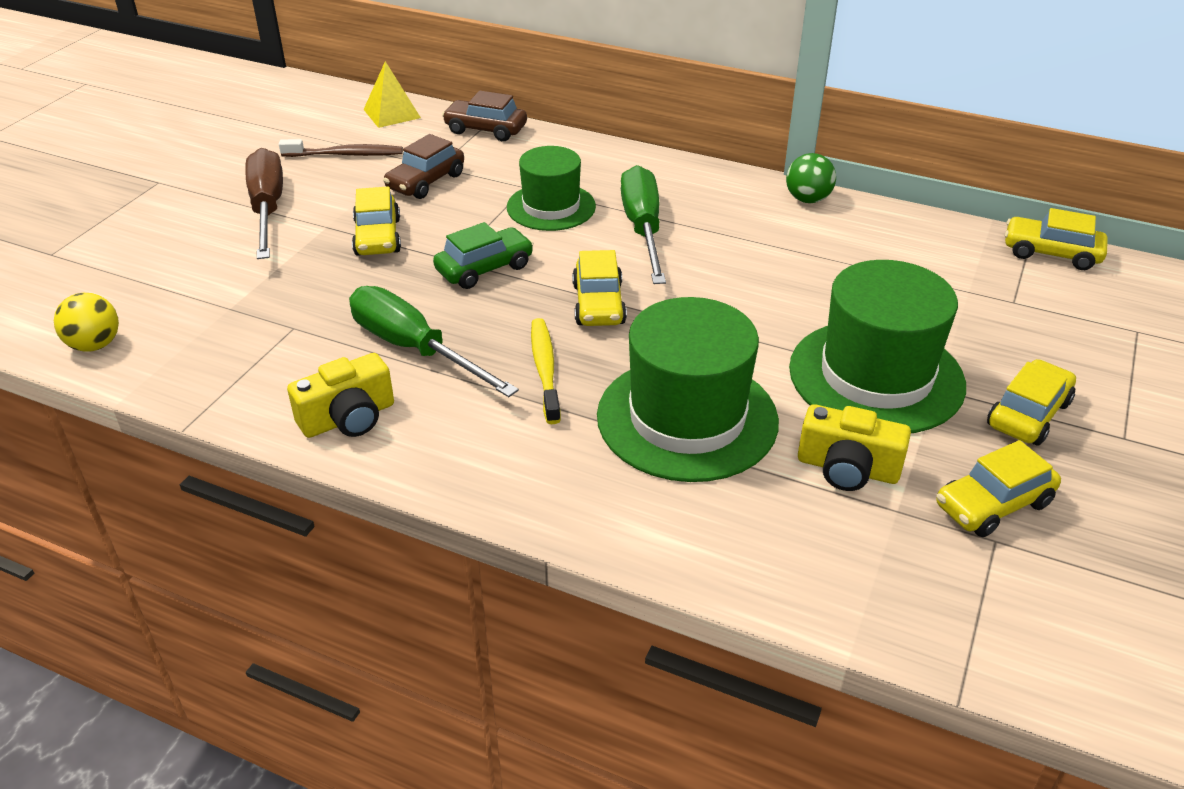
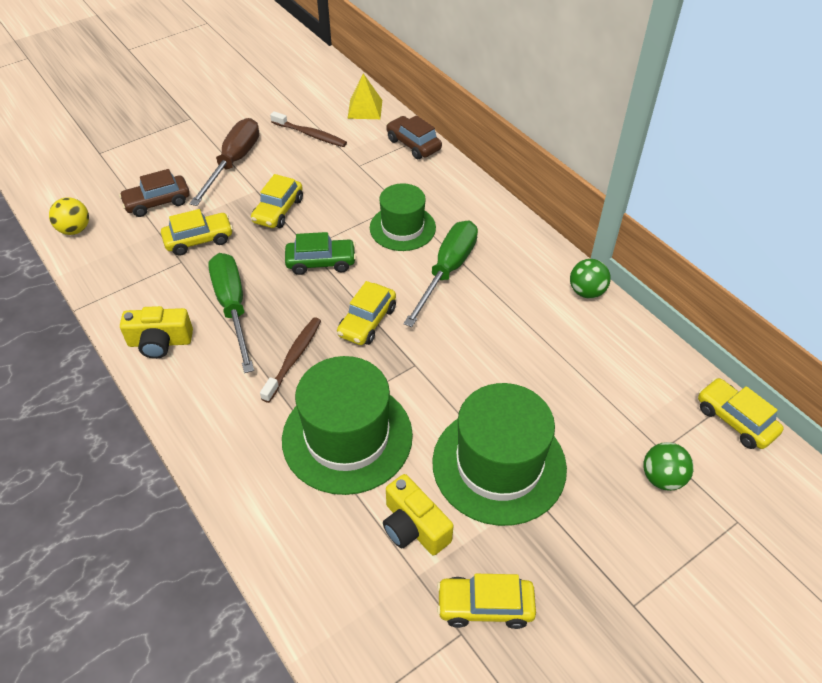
camera: 30 degrees right, 10 degrees up
brown car [383,134,464,199] -> brown car moved to [119,169,190,217]
yellow toothbrush [531,318,561,424] -> brown toothbrush [260,317,321,403]
yellow car [987,359,1076,445] -> yellow car moved to [161,209,233,256]
none -> green ball [643,442,694,491]

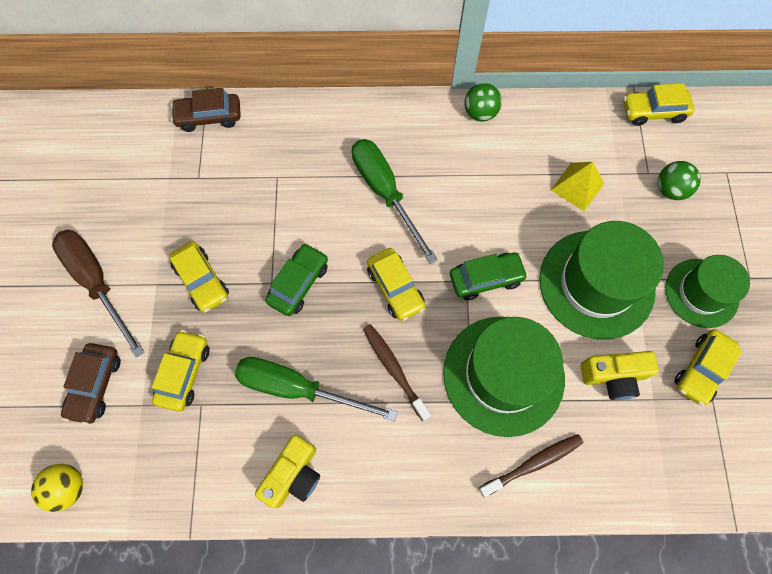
camera: 55 degrees left, 20 degrees up
brown toothbrush [270,111,347,147] -> brown toothbrush moved to [479,434,583,497]
yellow pyramid [347,73,382,119] -> yellow pyramid moved to [551,162,605,211]
green hat [370,183,436,251] -> green hat moved to [665,255,750,328]
none -> green car [450,252,528,300]

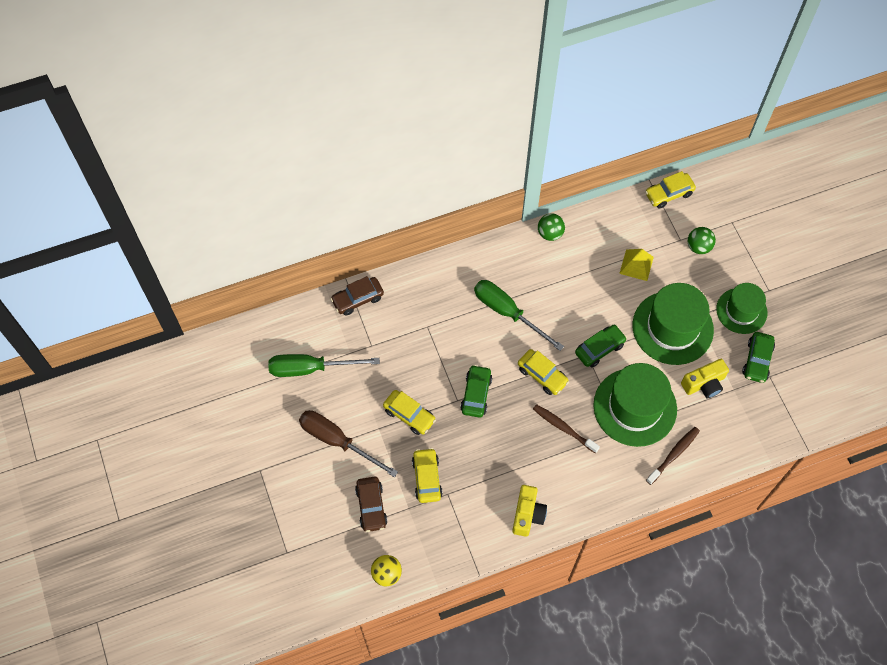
camera: 20 degrees left, 5 degrees down
green screwdriver [234,357,398,421] -> green screwdriver moved to [268,354,380,377]
yellow car [674,329,742,406] -> green car [742,332,775,383]

